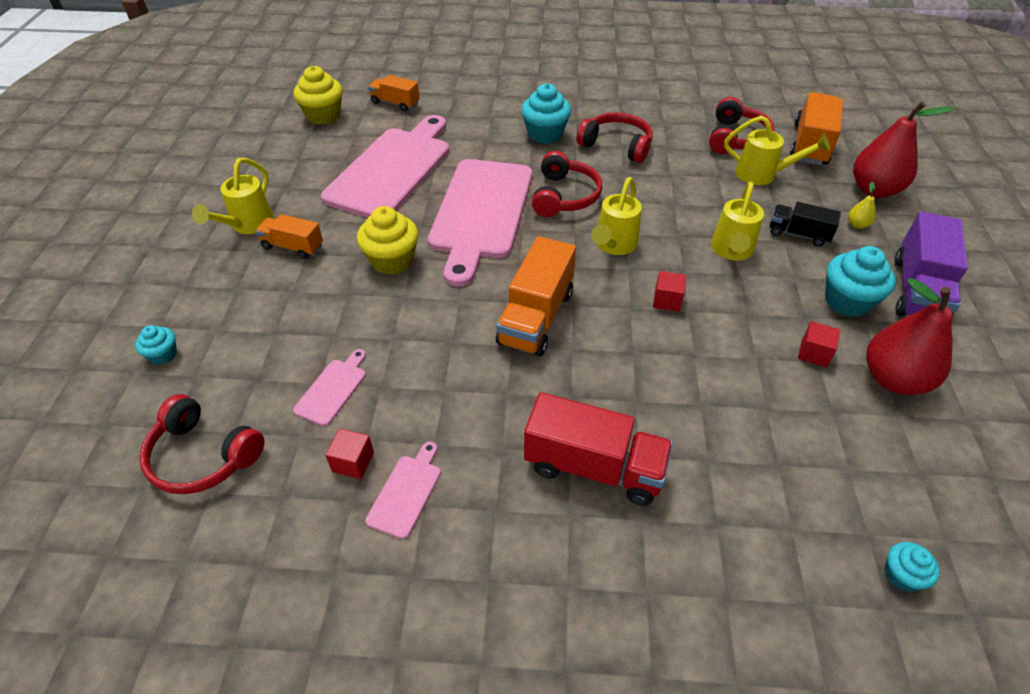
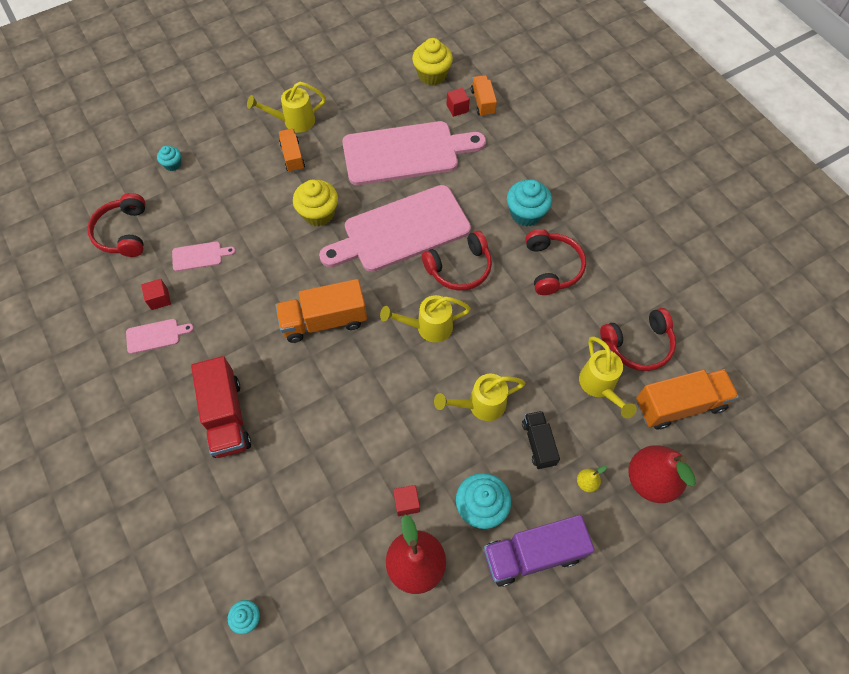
camera: 55 degrees right, 15 degrees up
red cube [653,271,686,312] -> red cube moved to [446,88,470,117]

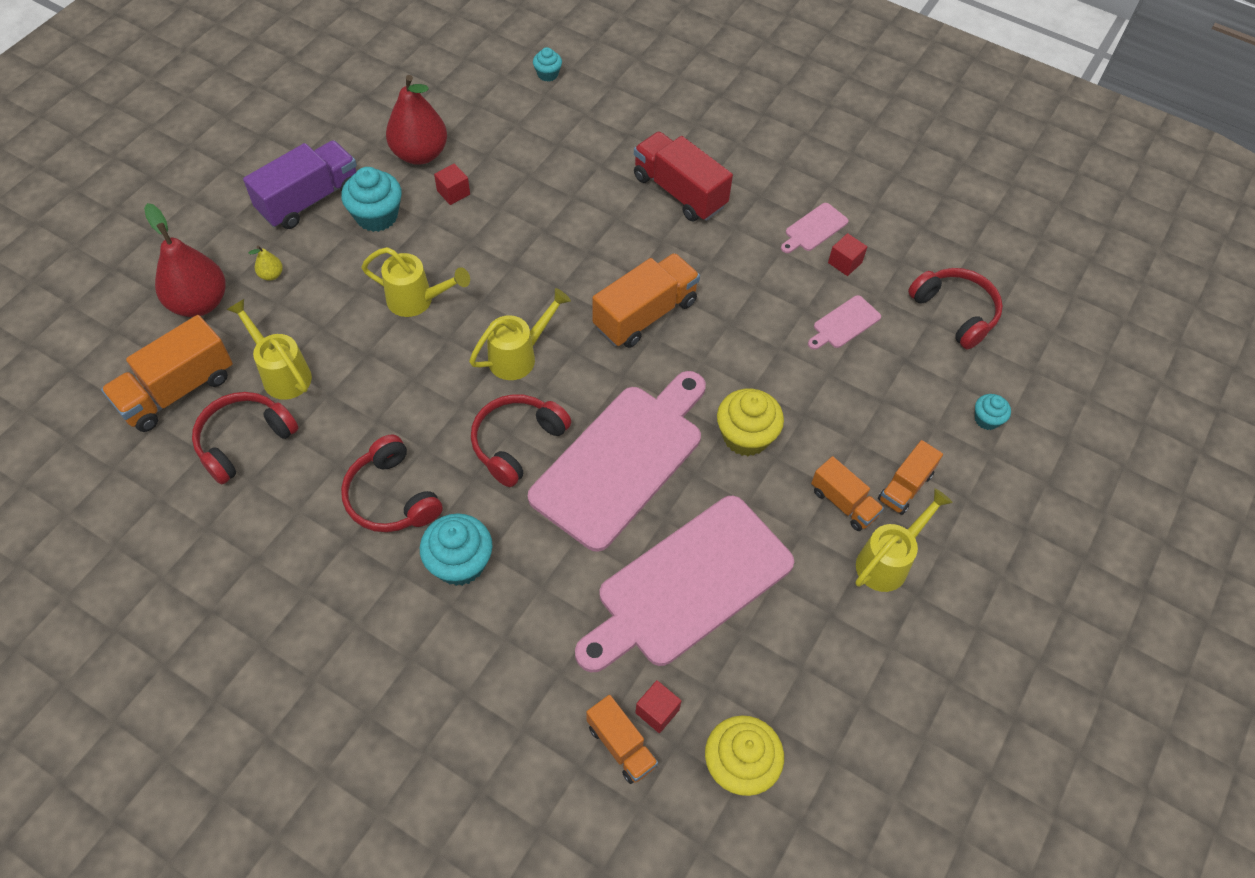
camera: 150 degrees right, 5 degrees down
yellow watering can [434,374,525,421] -> yellow watering can turned 60 degrees clockwise [361,247,470,317]
black truck [522,411,560,469] -> none
none -> orange truck [878,440,943,515]

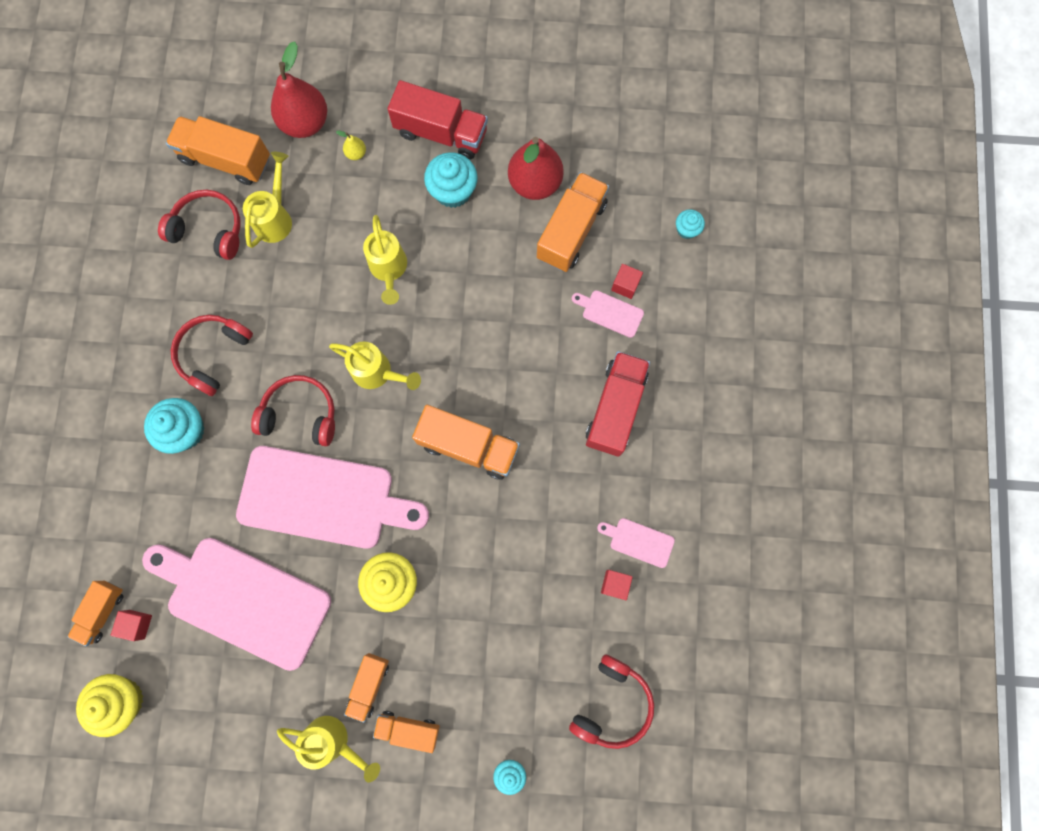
camera: 65 degrees right, 20 degrees up
purple truck [243,140,357,229] -> red truck [388,80,488,160]
red cube [434,163,470,205] -> red cube moved to [611,264,643,299]
pink cutting board [808,295,881,350] -> pink cutting board moved to [572,290,644,338]
none -> orange truck [537,172,609,272]

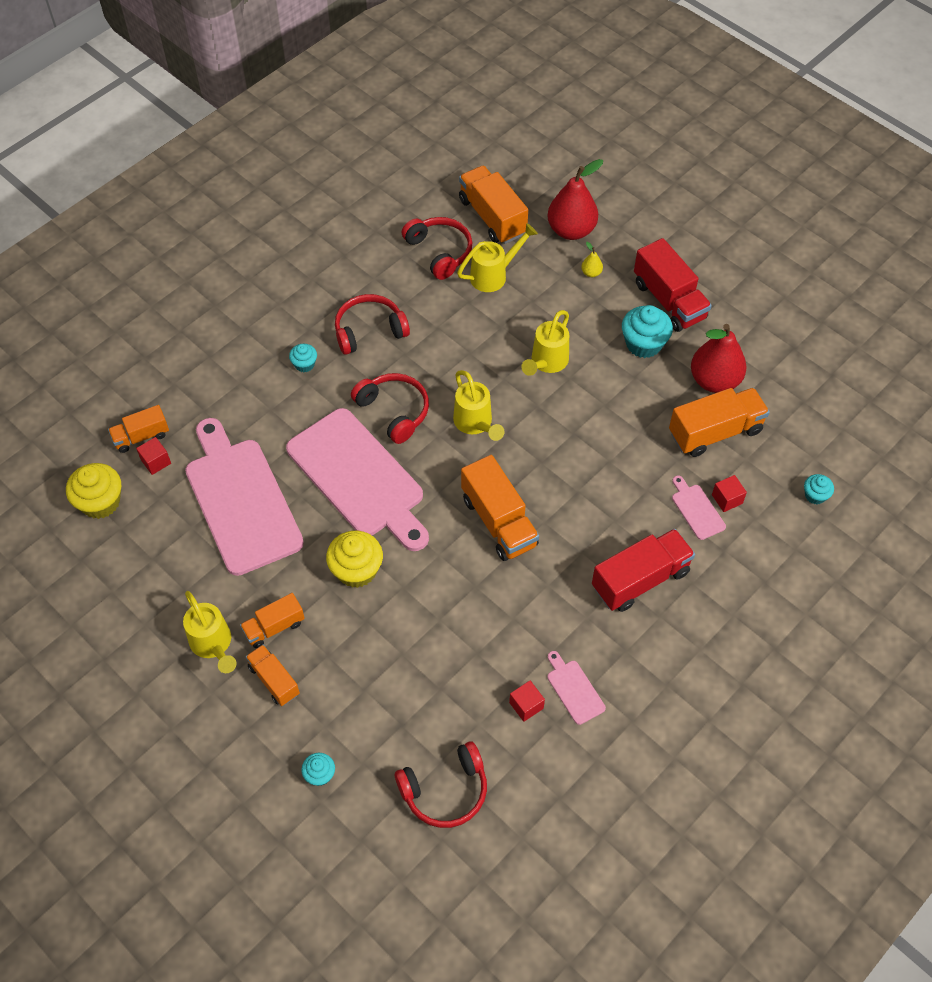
camera: 40 degrees right, 20 degrees down
turquoise cupcake [144,398,204,454] -> turquoise cupcake [289,344,317,372], size x0.55

